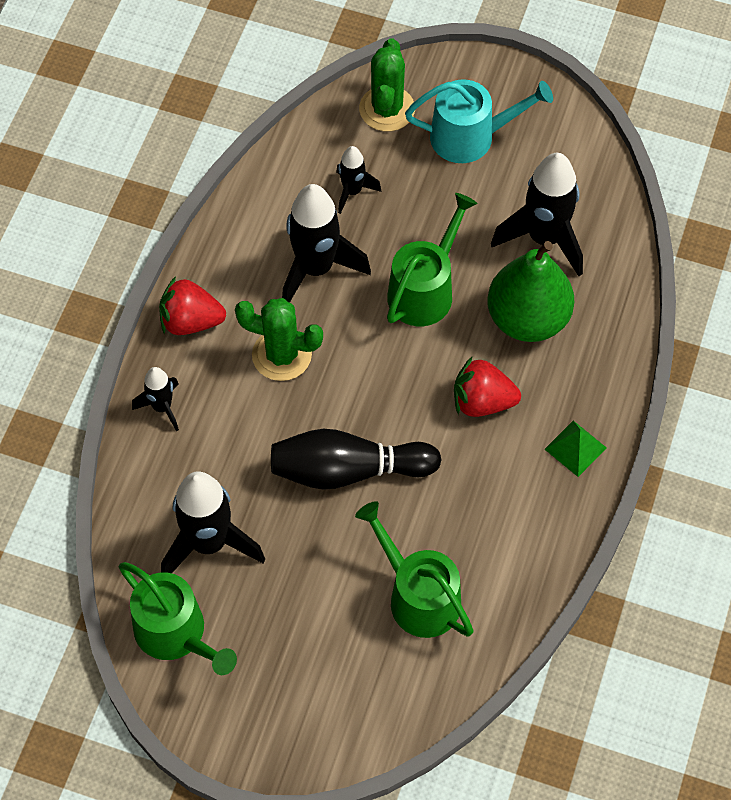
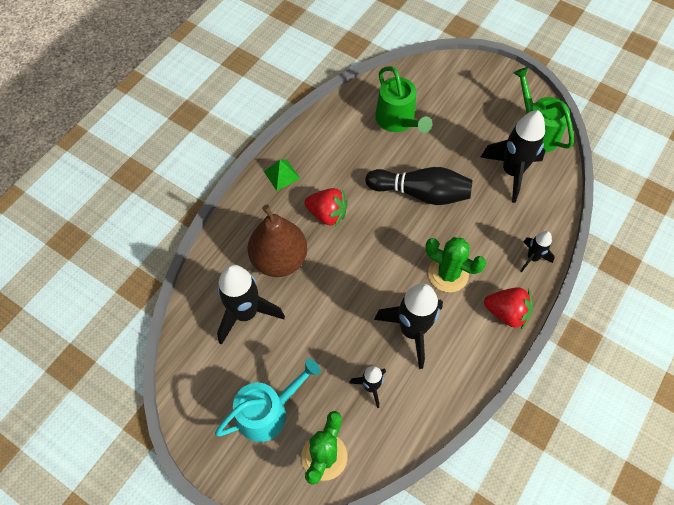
camera: 165 degrees left, 0 degrees up
green watering can [387,193,478,326] -> none
turquoise watering can [405,79,553,163] -> turquoise watering can turned 135 degrees clockwise [215,359,321,442]
green pear [487,241,574,342] -> brown pear [247,205,307,277]

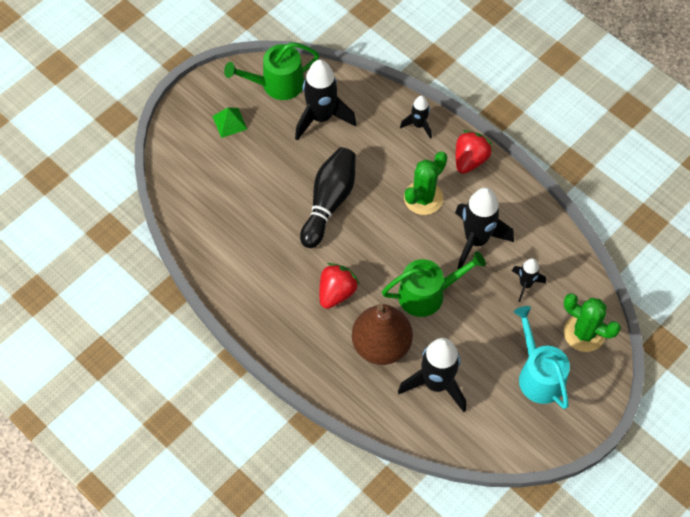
camera: 80 degrees left, 0 degrees up
green pyramid [264,160,300,191] -> green pyramid moved to [212,108,247,138]
green watering can [375,66,433,133] -> green watering can moved to [382,251,486,317]

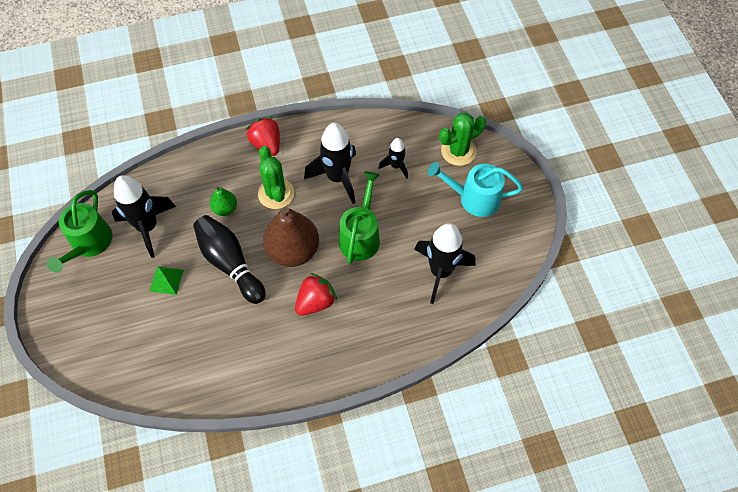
camera: 60 degrees left, 0 degrees up
green pyramid [212,108,247,138] -> green pyramid moved to [150,266,184,295]
red strawberry [319,263,360,309] -> red strawberry turned 75 degrees clockwise [295,273,337,316]
brown pear [352,304,413,365] -> brown pear moved to [263,207,319,267]
black rocket [400,95,432,139] -> none
none -> green pear [210,186,237,216]

